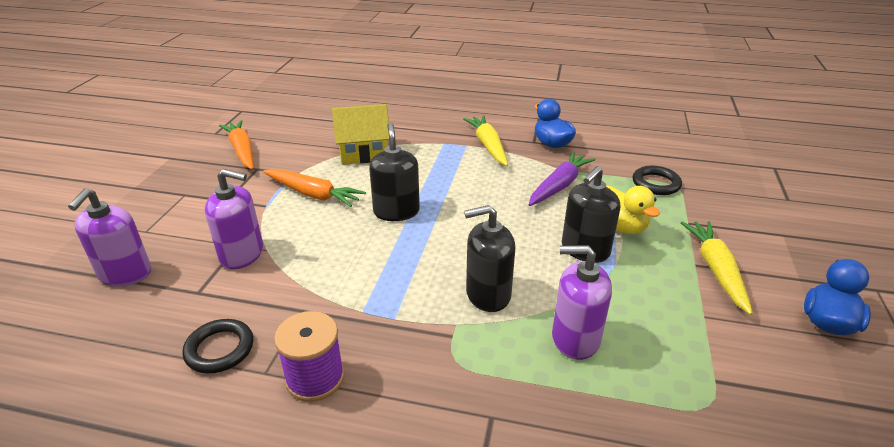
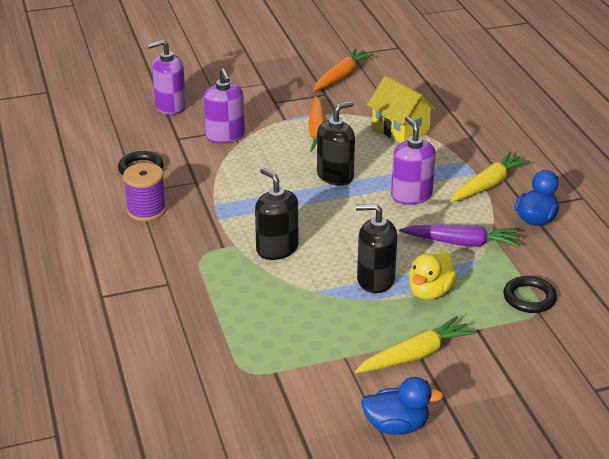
camera: 60 degrees right, 0 degrees up
purple soap dispenser [552,245,612,360] -> purple soap dispenser moved to [391,116,436,205]

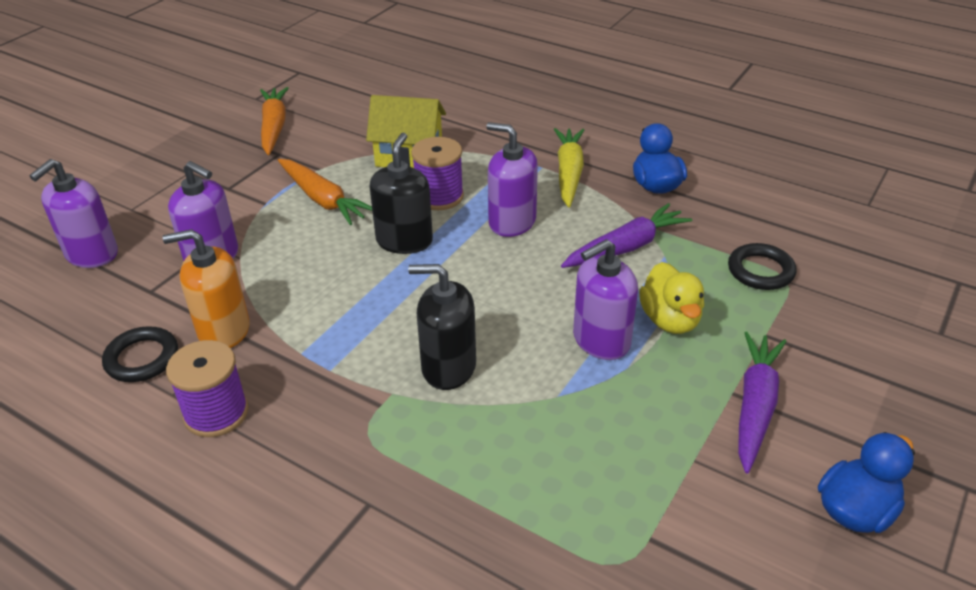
camera: 40 degrees left, 5 degrees up
yellow carrot [355,316,475,373] -> purple carrot [738,332,787,474]
black soap dispenser [356,204,397,293] -> purple soap dispenser [573,239,638,360]
none -> orange soap dispenser [163,229,250,348]
none -> purple spool [411,137,464,210]

